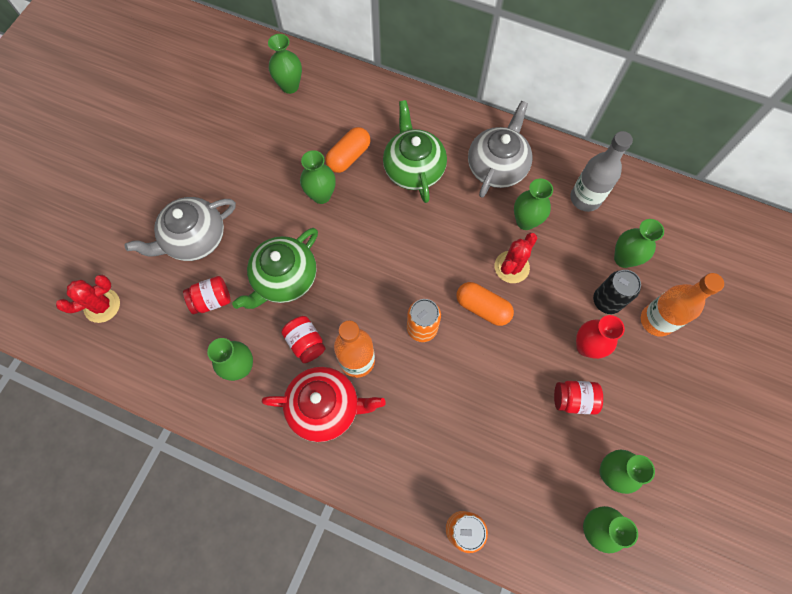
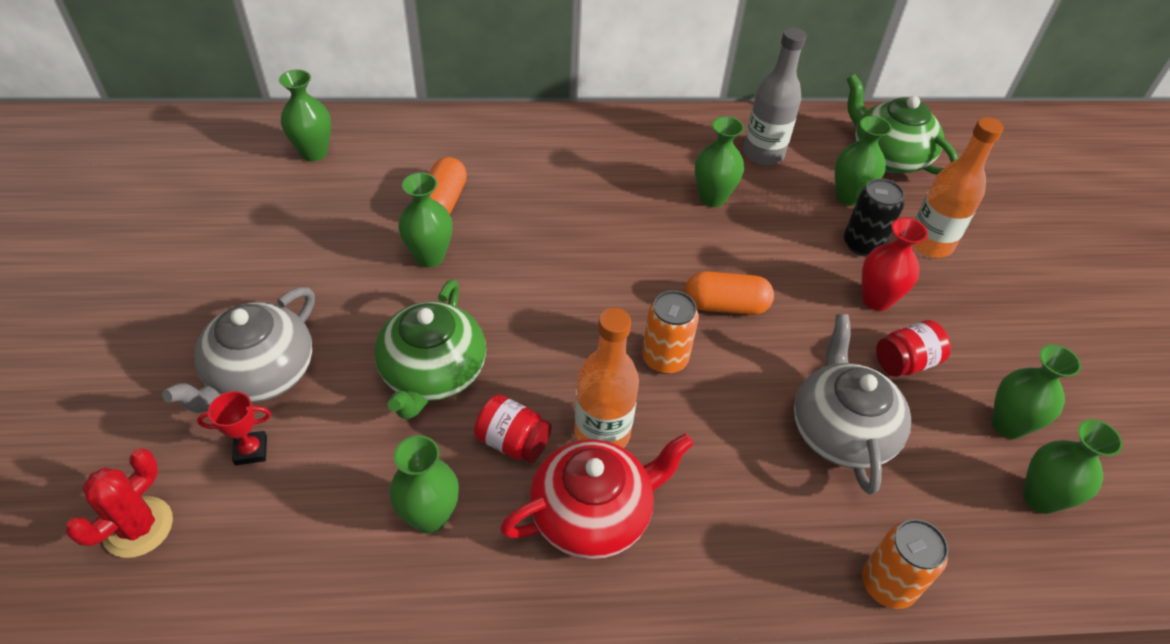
camera: 30 degrees left, 20 degrees down
red jar [183,276,231,314] -> none
green teapot [383,100,447,203] -> green teapot moved to [847,74,958,175]
grey teapot [468,101,533,198] -> grey teapot moved to [794,314,911,494]
red cactus [495,233,537,283] -> none
none -> red trophy [197,391,271,465]

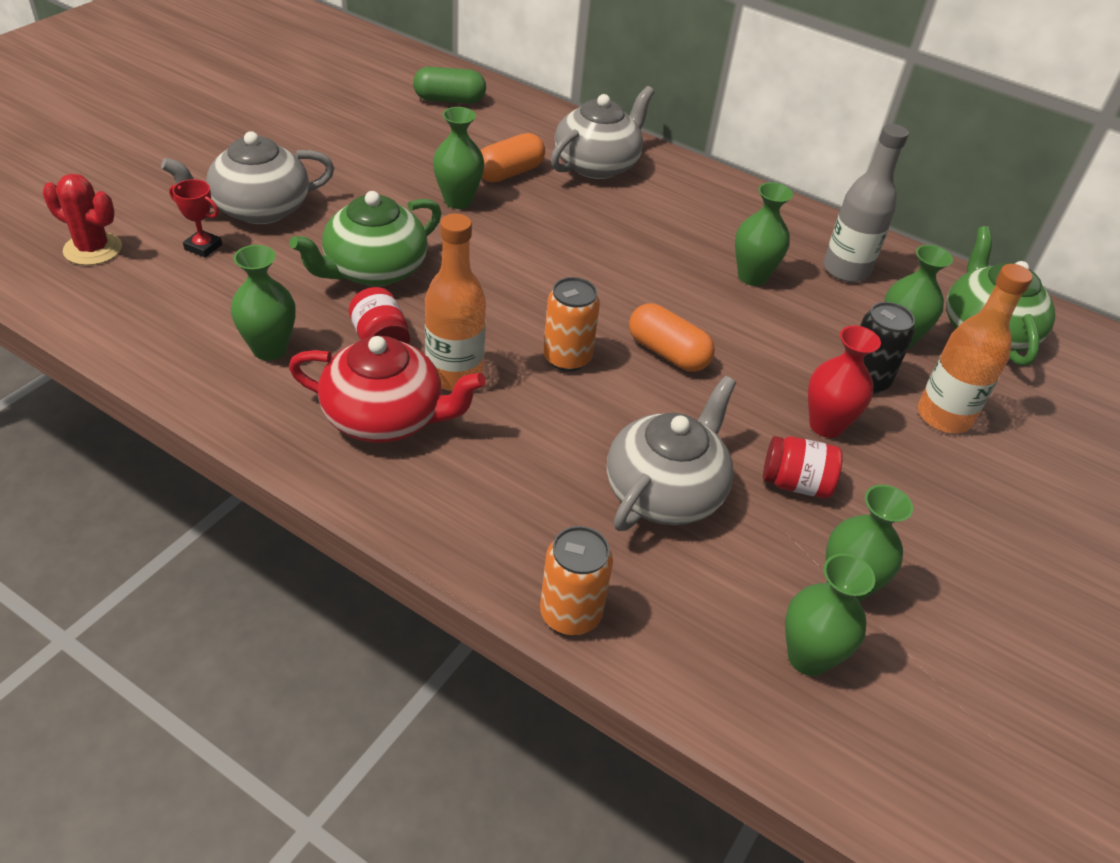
camera: 35 degrees right, 5 degrees down
red cactus [65,449,173,558] -> red cactus turned 45 degrees clockwise [42,174,122,265]
green vase [279,69,331,162] -> green capsule [413,67,486,104]
none -> grey teapot [551,86,654,179]

